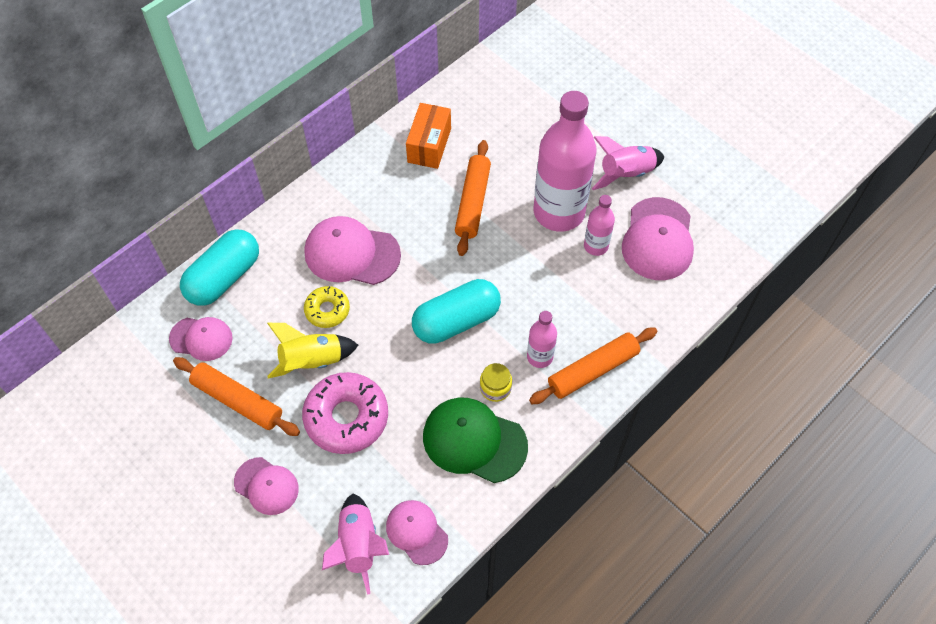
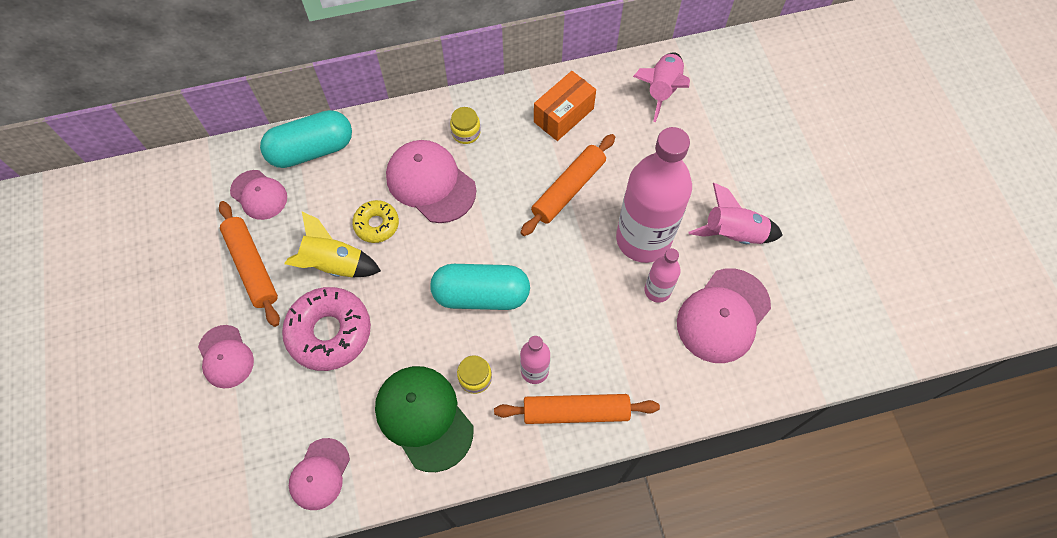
camera: 30 degrees right, 5 degrees up
pink rocket [322,494,389,595] -> pink rocket moved to [633,52,690,122]
pink cap [386,500,448,565] -> pink cap turned 150 degrees counterclockwise [289,438,350,510]
none -> yellow jar [450,107,481,144]

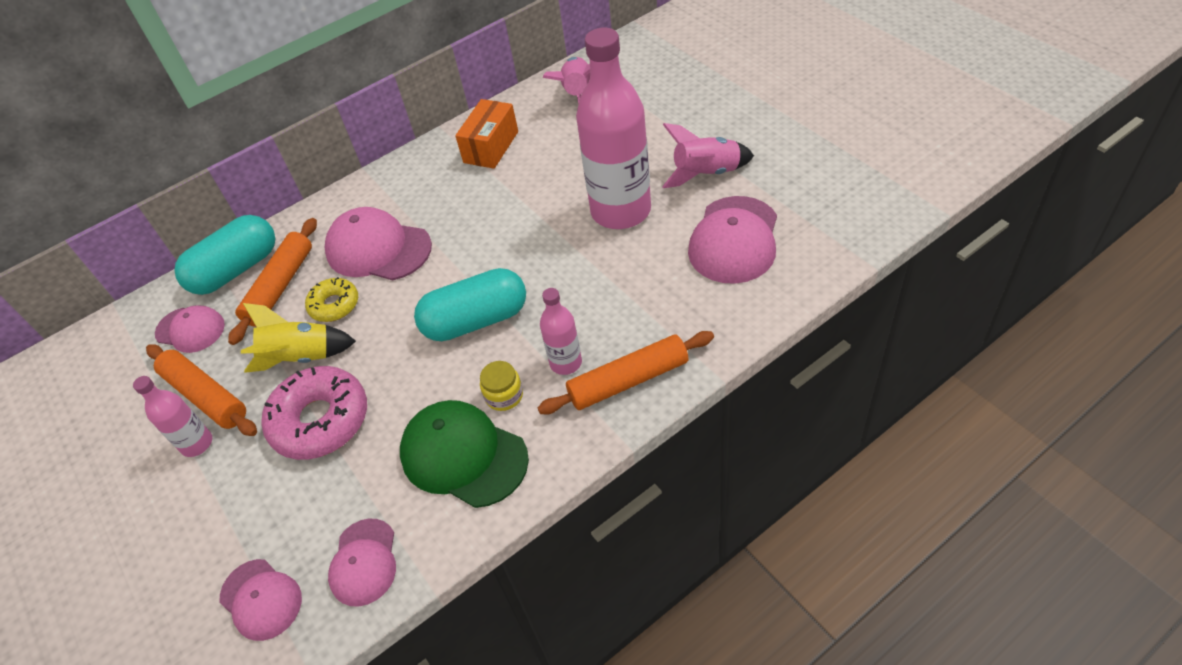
camera: 15 degrees left, 15 degrees down
pink cap [198,325,254,388] -> pink cap moved to [220,559,302,641]
yellow jar [450,107,481,144] -> none
orange rolling pin [521,134,615,236] -> orange rolling pin moved to [228,218,317,345]
pink bottle [645,248,681,303] -> pink bottle moved to [133,376,212,457]

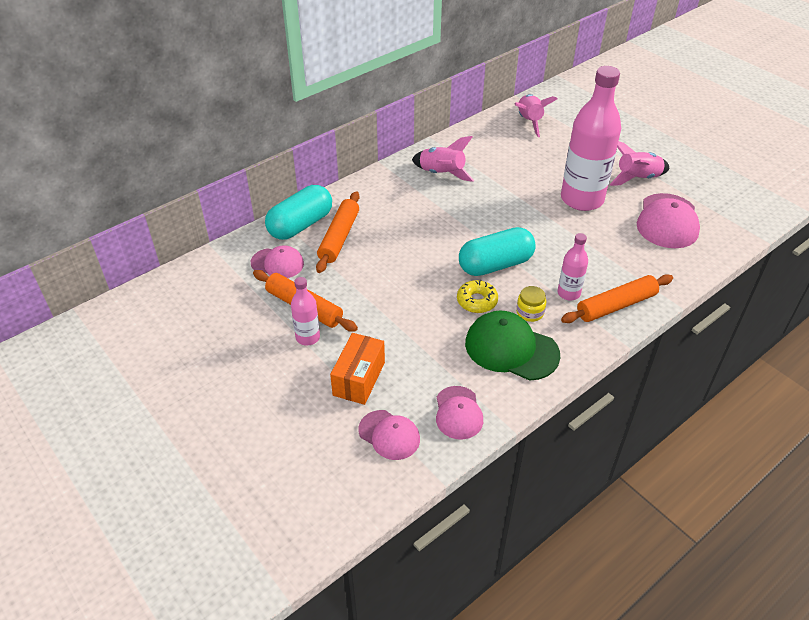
camera: 10 degrees left, 5 degrees down
yellow rocket [241,303,356,373] -> none
pink donut [261,366,367,460] -> none
yellow donut [305,277,358,322] -> yellow donut moved to [457,280,498,313]
pink cap [325,207,432,280] -> none
orange box [455,99,518,169] -> orange box moved to [330,333,385,405]
none -> pink rocket [412,136,474,182]

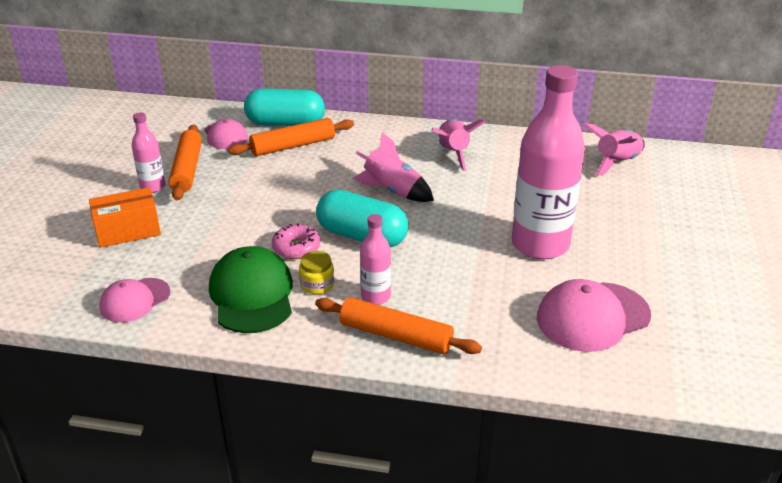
camera: 50 degrees right, 10 degrees down
pink cap [358,410,420,460] -> none
yellow donut [457,280,498,313] -> pink donut [272,223,320,259]
pink rocket [609,141,669,186] -> pink rocket moved to [352,132,434,202]

